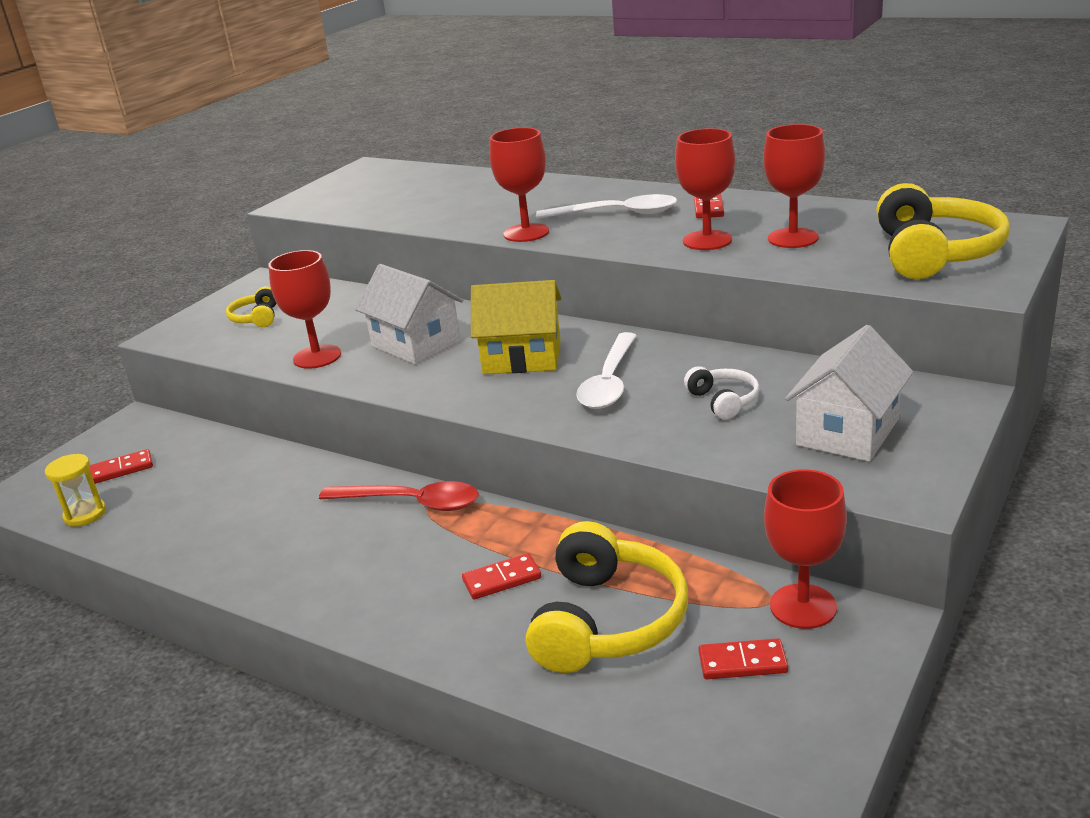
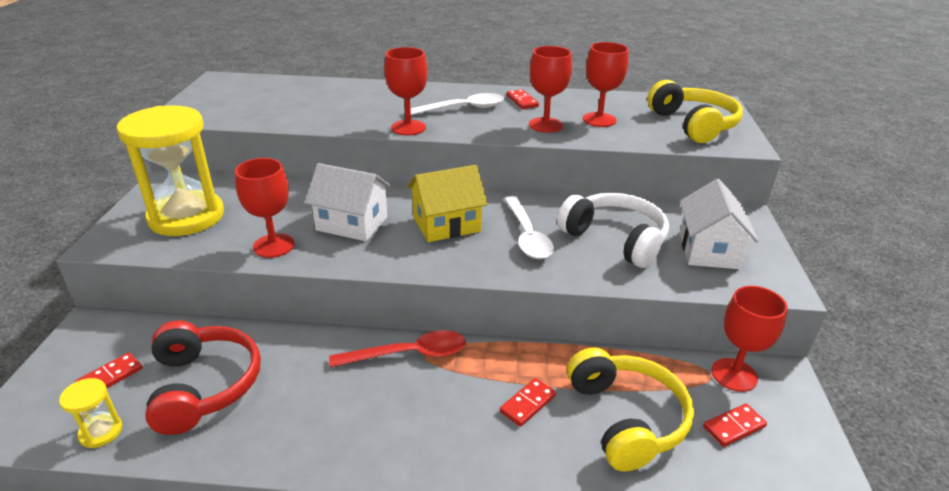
camera: 30 degrees left, 5 degrees up
yellow headphones [226,287,277,327] -> yellow hourglass [116,106,224,236]
white headphones [684,366,760,420] -> white headphones [557,193,669,268], size x2.00
none -> red headphones [145,320,261,435]

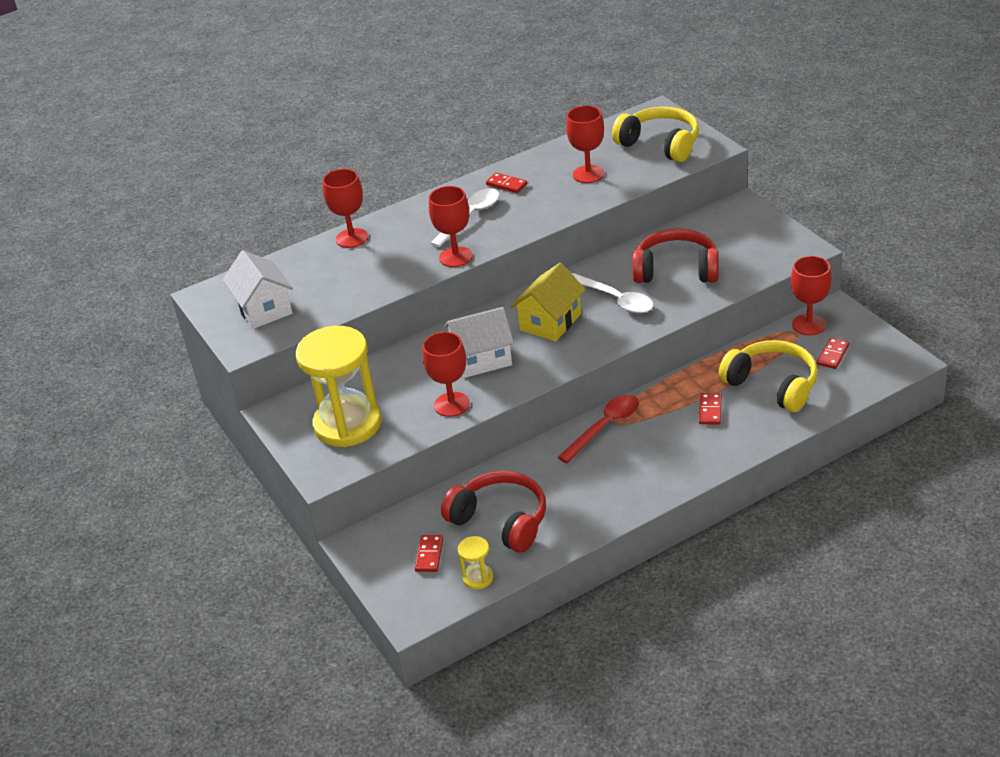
camera: 30 degrees left, 5 degrees up
red goblet [529,46,572,133] -> red goblet moved to [323,169,368,248]
white headphones [557,193,669,268] -> red headphones [632,229,719,283]
white house [680,179,758,269] -> white house moved to [222,250,293,329]

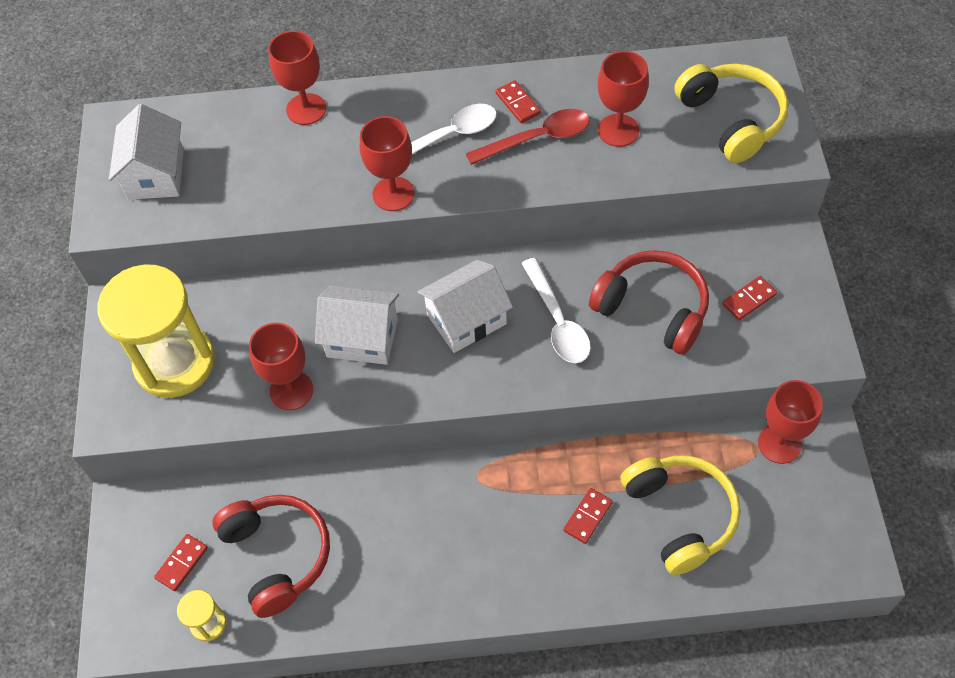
camera: 25 degrees right, 20 degrees up
yellow house [511,263,586,342] -> white house [417,260,513,353]
red spoon [558,395,639,463] -> red spoon moved to [466,109,590,165]
red domino [817,337,849,369] -> red domino moved to [722,276,777,321]

